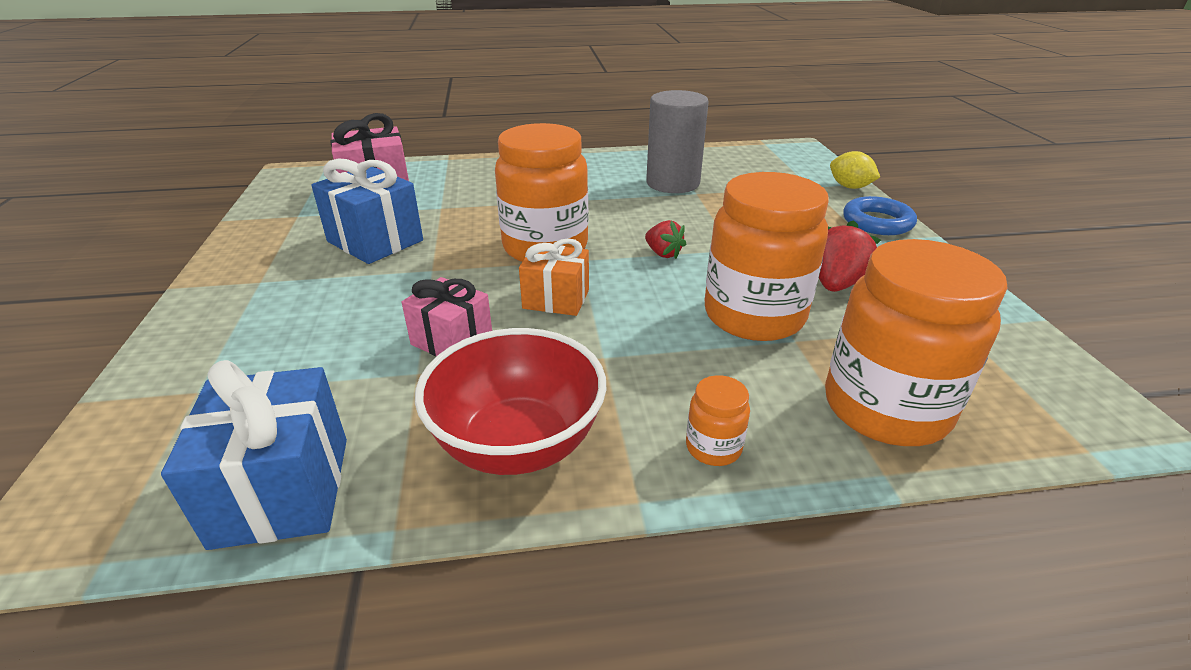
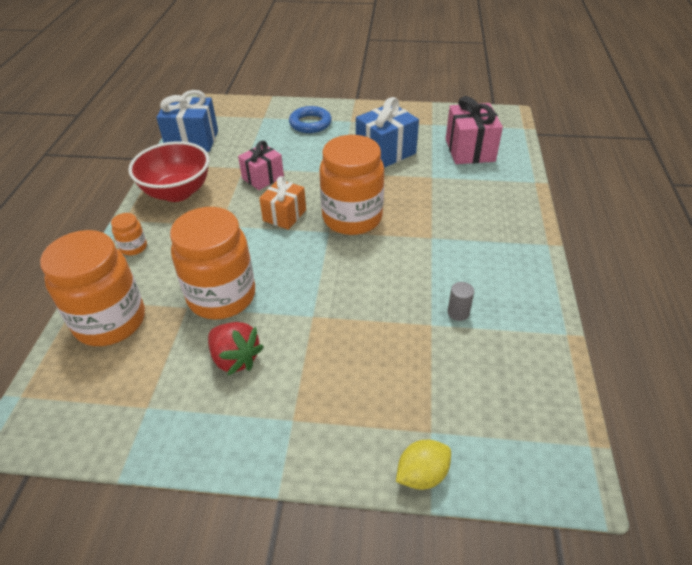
camera: 105 degrees right, 10 degrees up
red strawberry [645,220,686,259] -> none
grey cylinder [646,90,709,193] -> grey cylinder [448,282,474,321], size x0.40
blue ring [843,196,917,235] -> blue ring moved to [289,106,332,133]

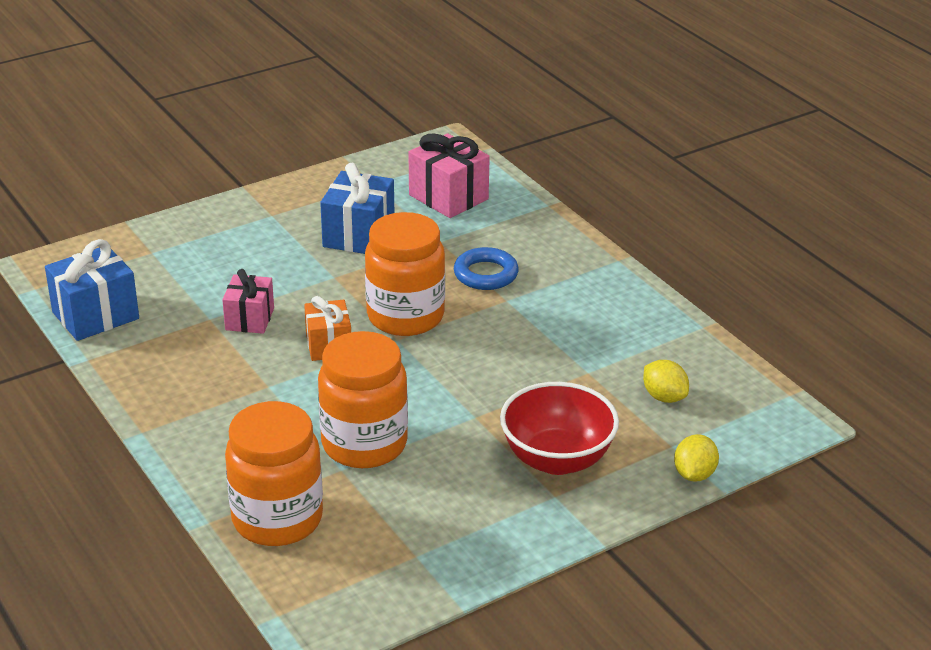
camera: 40 degrees left, 10 degrees down
orange jar [111,213,147,256] -> none
red bowl [128,141,209,202] -> red bowl moved to [500,382,619,475]
red strawberry [208,322,264,375] -> none
blue ring [289,106,332,133] -> blue ring moved to [454,247,519,290]
grey cylinder [448,282,474,321] -> none
none -> yellow lemon [643,360,689,403]

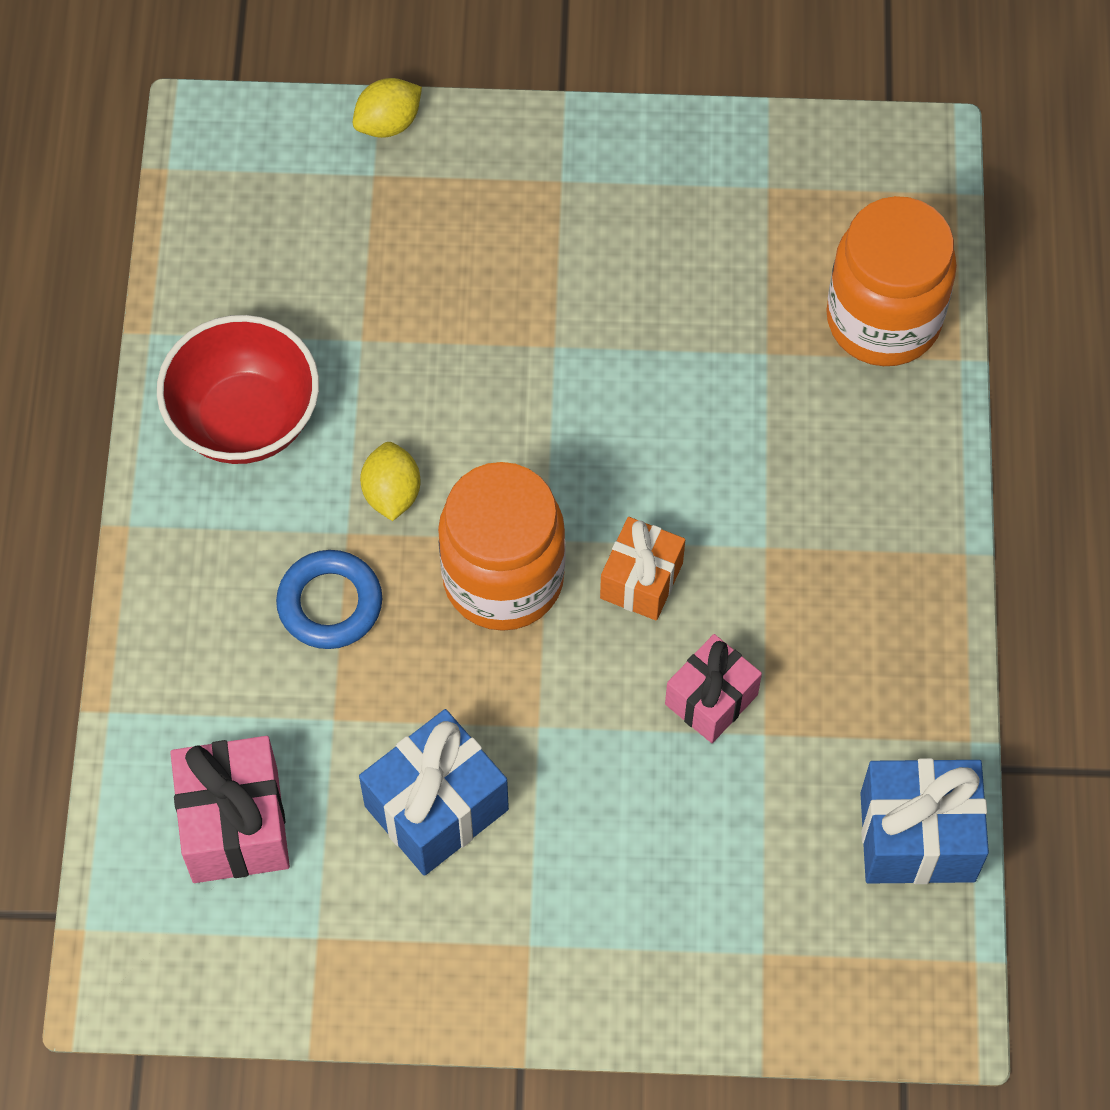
camera: 145 degrees left, 30 degrees up
orange jar [318,331,408,468] -> none
red bowl [500,382,619,475] -> red bowl moved to [157,315,319,464]
yellow lemon [643,360,689,403] -> yellow lemon moved to [360,442,421,521]

